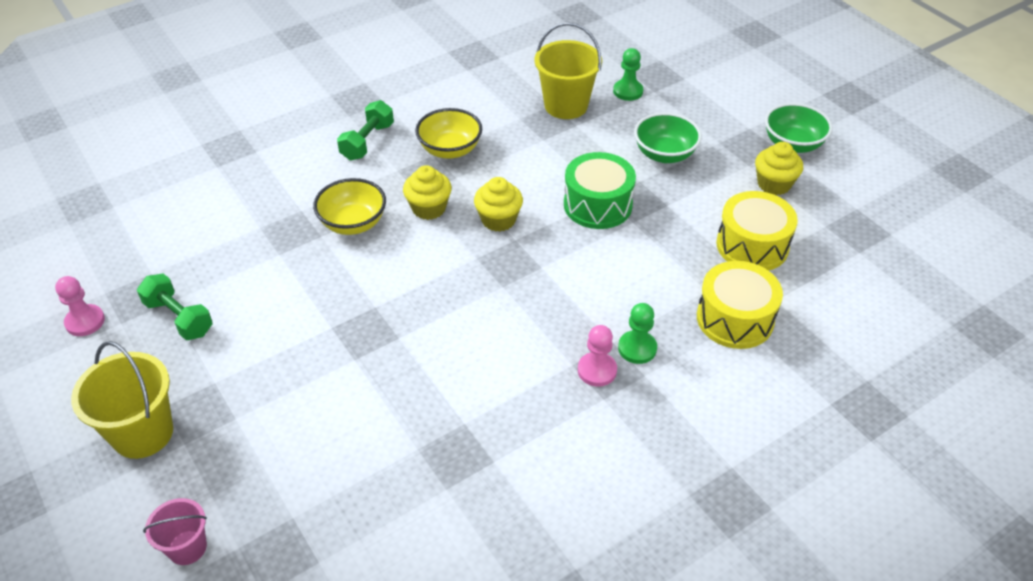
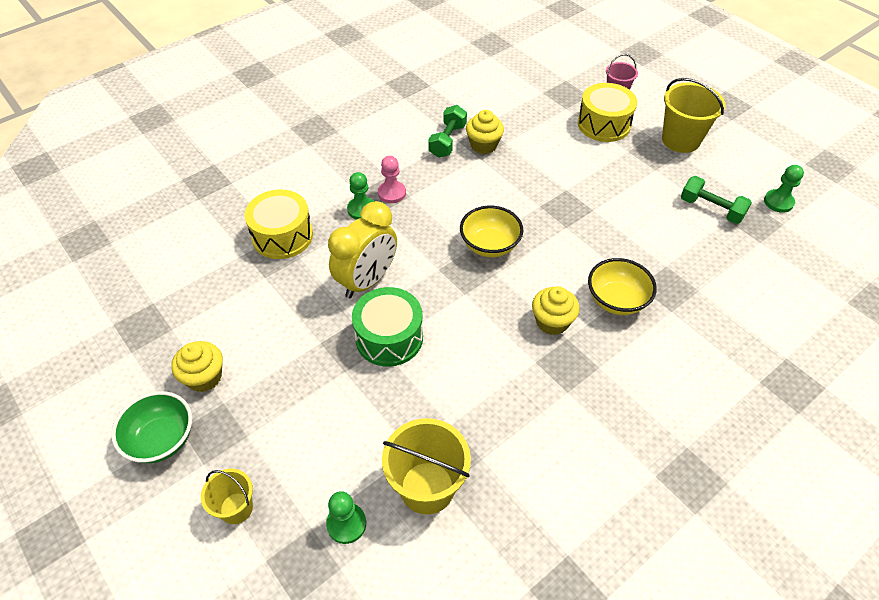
camera: 175 degrees right, 5 degrees up
pink pawn [55,276,105,336] -> green pawn [764,165,804,213]
green dumbbell [337,100,394,160] -> green dumbbell moved to [428,105,467,158]
yellow bowl [415,108,482,159] -> yellow bowl moved to [460,206,523,257]
yellow cupcake [474,177,523,232] -> yellow cupcake moved to [466,110,504,154]
green bowl [634,112,702,163] -> none
yellow drum [716,191,798,271] -> yellow drum moved to [578,83,637,142]
none -> yellow bucket [201,469,253,524]
none -> yellow clock [328,201,397,298]

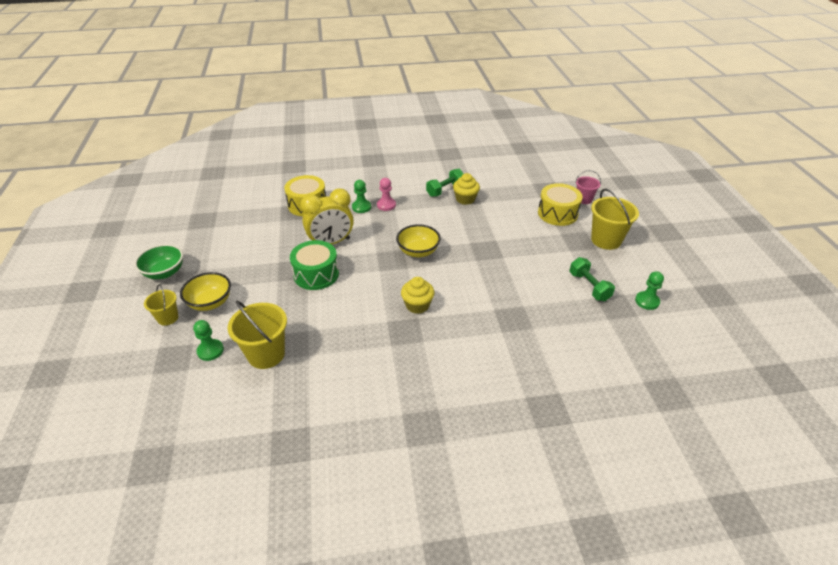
camera: 30 degrees right, 10 degrees down
yellow cupcake [171,341,223,392] -> none
yellow bowl [588,258,657,315] -> yellow bowl moved to [180,272,231,311]

